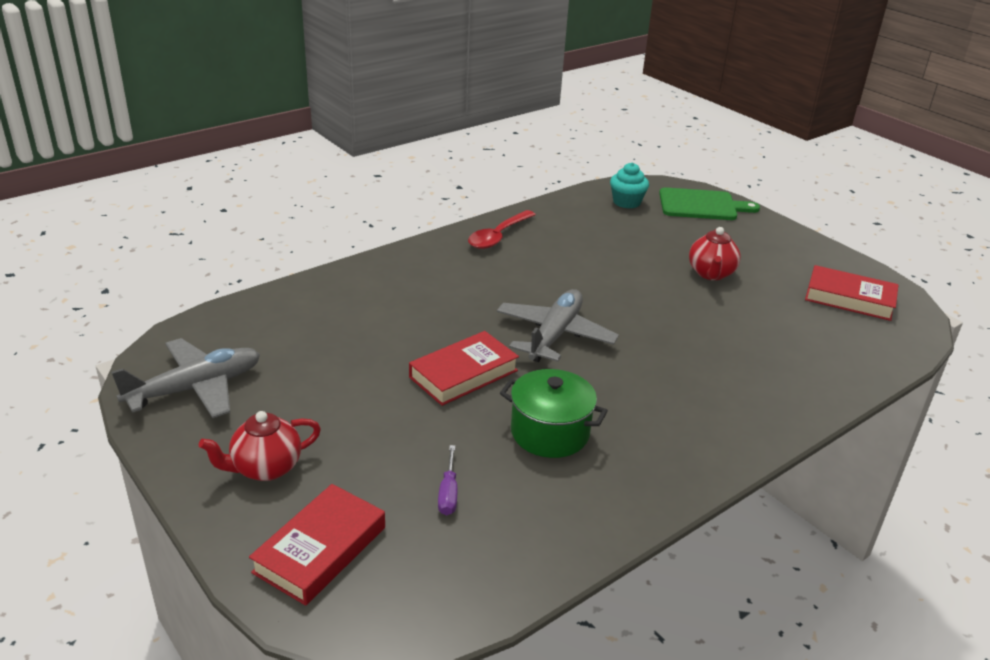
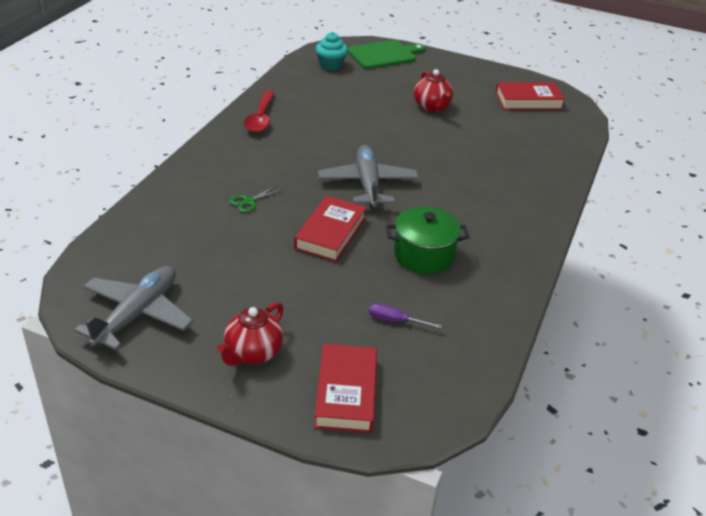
camera: 30 degrees left, 5 degrees up
purple screwdriver [438,445,457,516] -> purple screwdriver turned 135 degrees clockwise [369,303,442,329]
none -> green scissors [229,185,283,213]

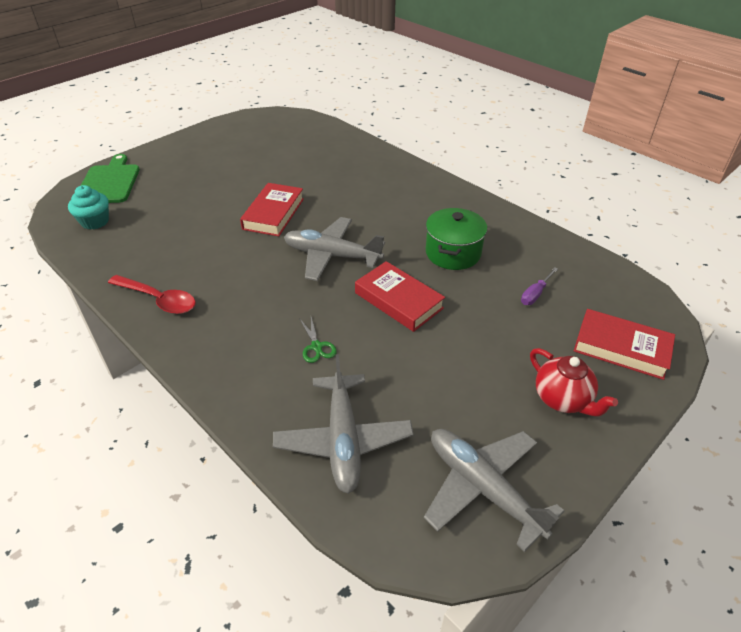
camera: 65 degrees left, 5 degrees up
red teapot [414,69,453,112] -> none
red book [495,82,565,110] -> red book moved to [240,183,304,236]
none -> grey plane [273,354,414,494]

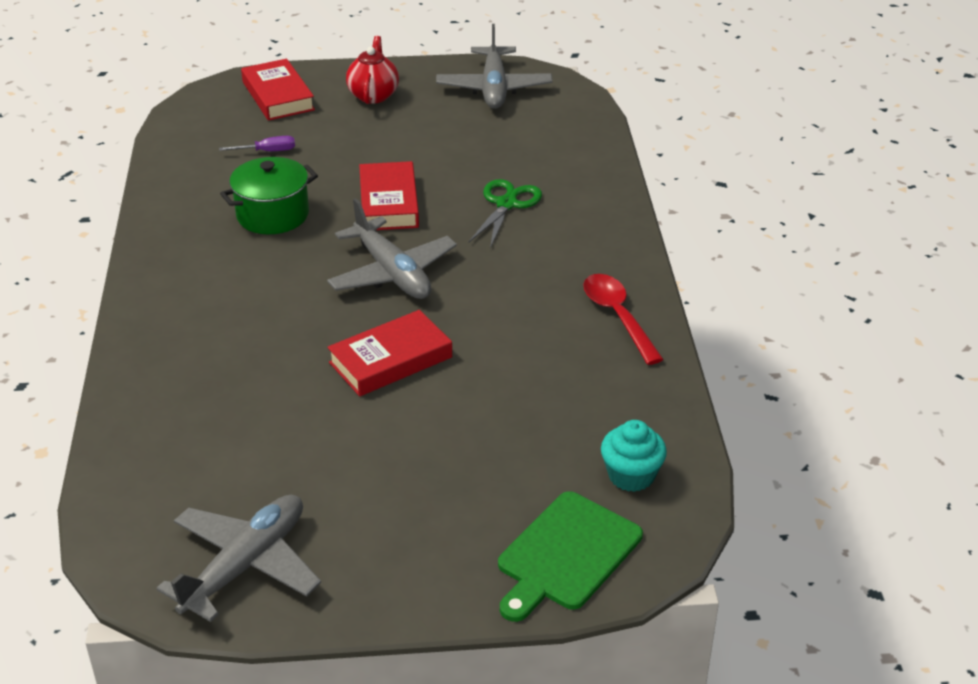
camera: 140 degrees left, 5 degrees down
grey plane [273,354,414,494] -> grey plane moved to [156,495,321,622]
green scissors [299,317,337,363] -> green scissors [468,179,542,248], size x1.63

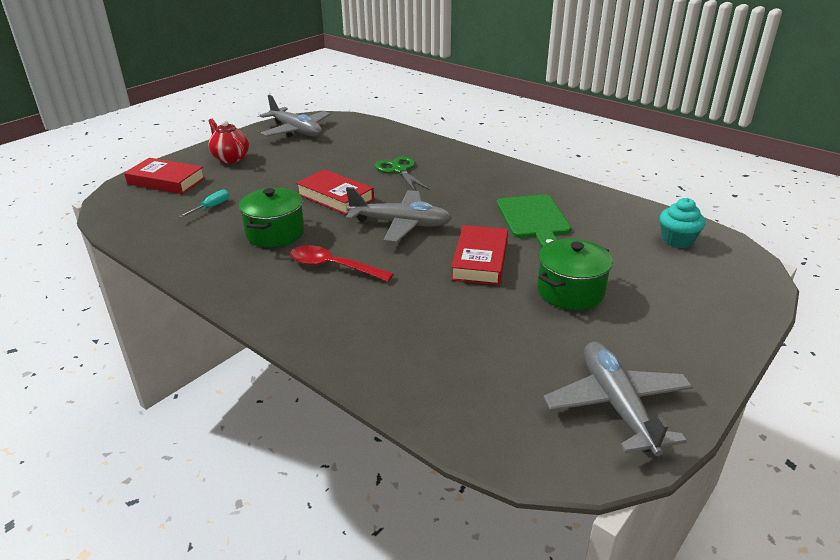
camera: 45 degrees left, 5 degrees down
purple screwdriver [219,136,295,151] -> turquoise screwdriver [178,190,229,218]
green cutting board [498,491,643,622] -> green cutting board moved to [497,195,571,247]
red spoon [583,274,664,365] -> red spoon moved to [290,245,394,282]
none -> green pot [537,238,613,310]

